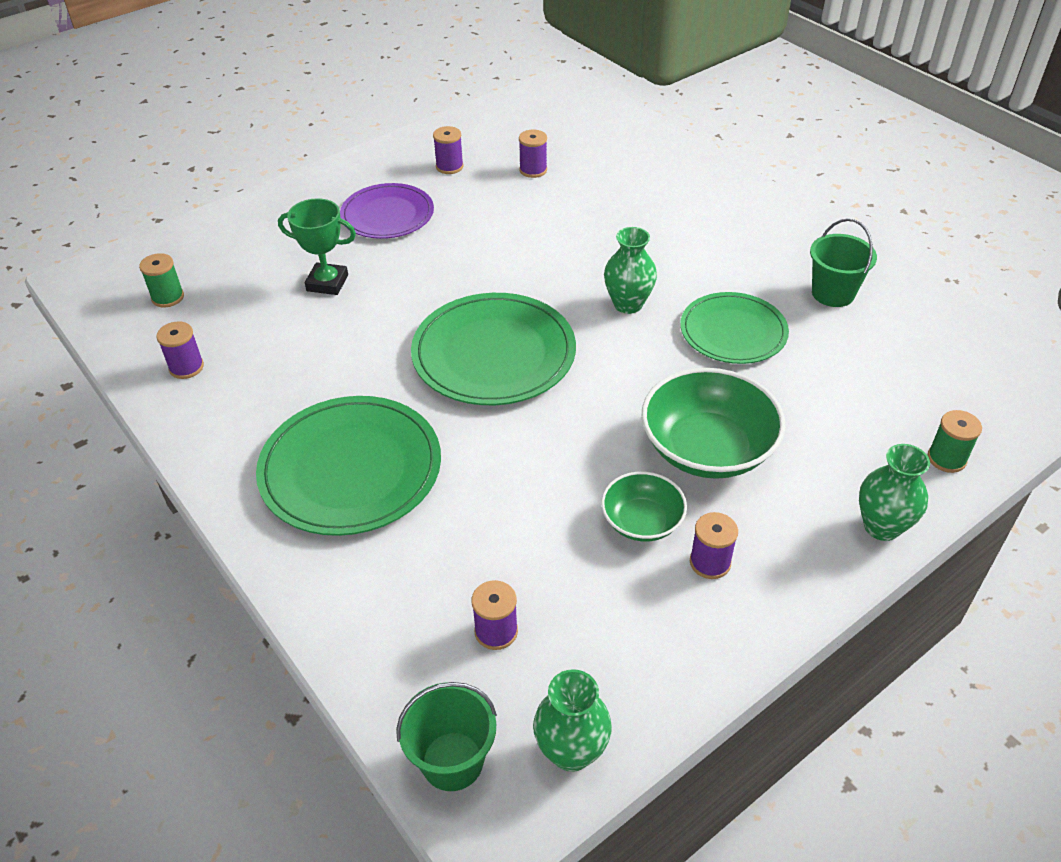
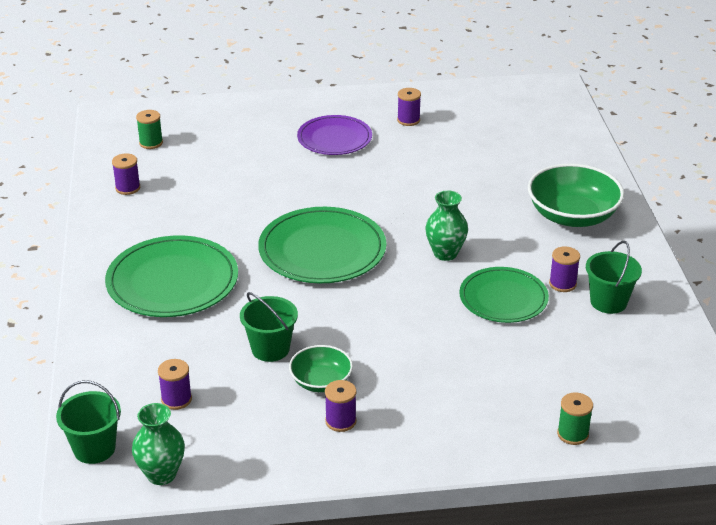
camera: 30 degrees right, 10 degrees down
green trophy [278,198,356,295] -> none
purple spool [519,130,547,178] -> purple spool moved to [549,247,580,292]
green bowl [641,368,786,479] -> green bowl moved to [528,163,624,227]
green vase [859,444,930,541] -> none
none -> green bucket [240,292,298,362]

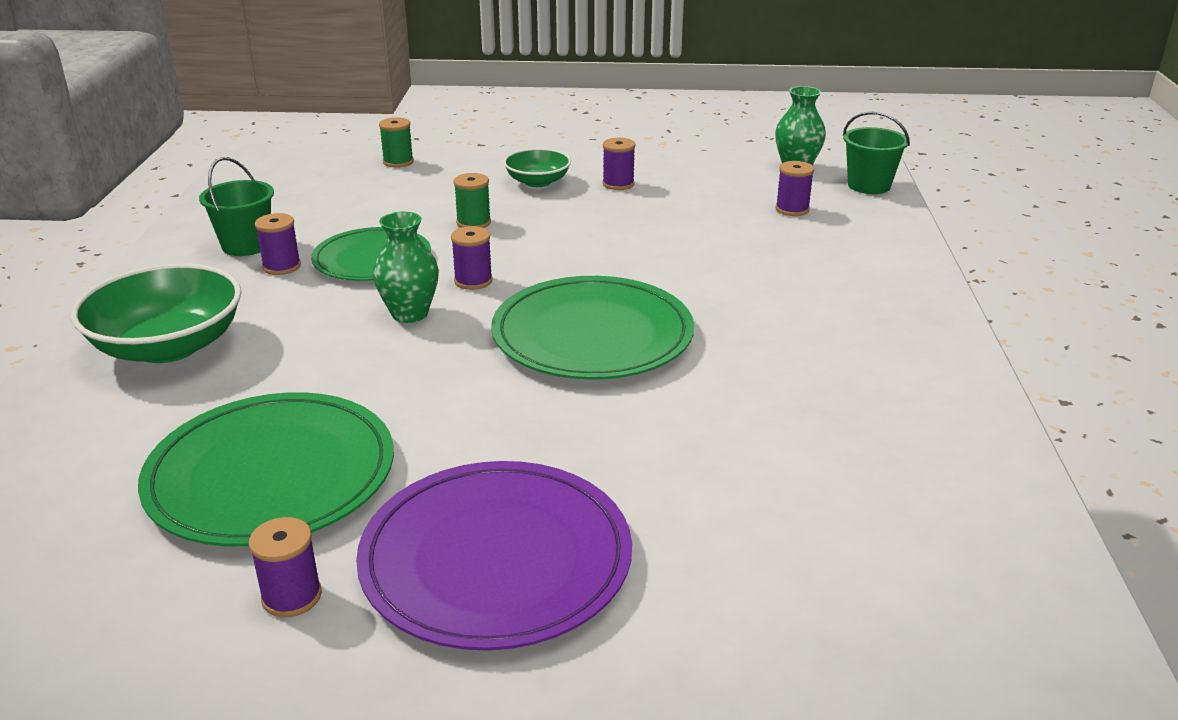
camera: 170 degrees left, 5 degrees down
green plate [105,235,238,317] -> green plate moved to [138,392,394,546]
purple spool [112,153,140,195] -> purple spool moved to [451,226,493,290]
green spool [136,110,163,149] -> green spool moved to [453,173,491,228]
green bucket [240,292,298,362] -> none
green bowl [289,345,353,392] -> green bowl moved to [503,148,571,187]
purple plate [297,115,372,155] -> purple plate [356,461,632,651], size x1.51

